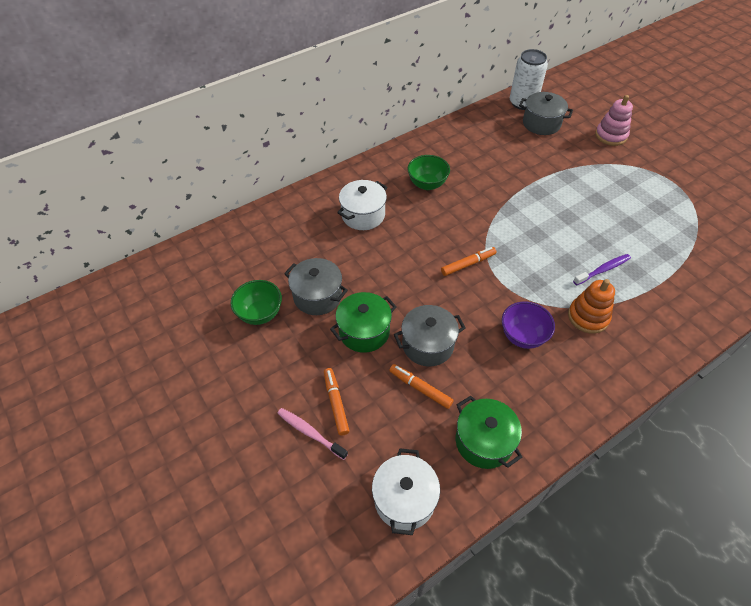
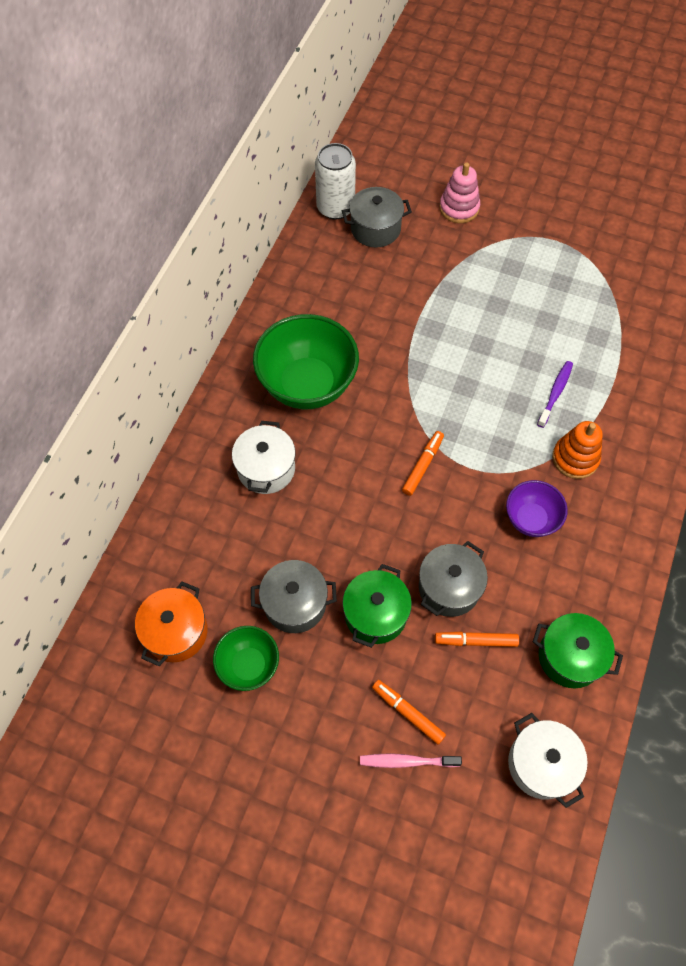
camera: 35 degrees left, 10 degrees up
green bowl [407,155,450,190] -> green bowl [253,314,359,409], size x1.83
none -> orange pot [135,582,208,666]

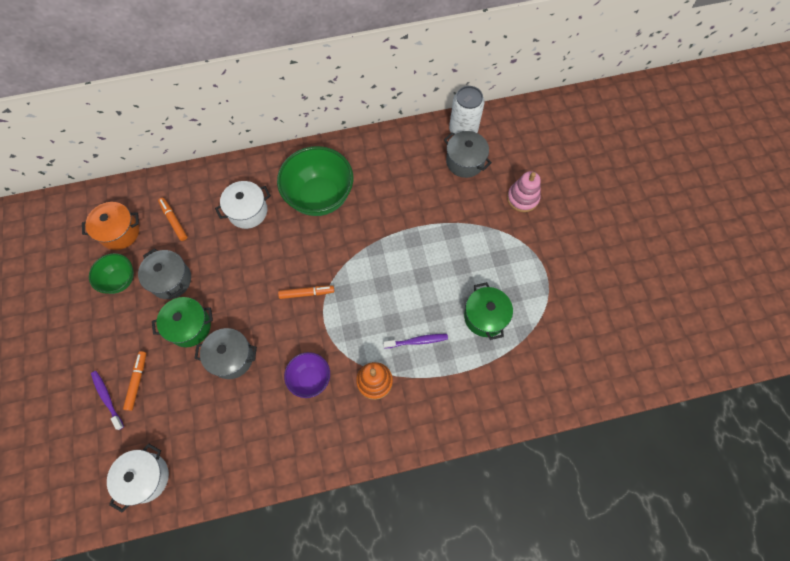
camera: 55 degrees right, 5 degrees up
pink toothbrush [360,753,462,768] -> purple toothbrush [91,371,124,430]
orange marker [435,632,519,647] -> orange marker moved to [158,198,187,241]
green pot [533,613,623,688] -> green pot moved to [464,282,513,340]

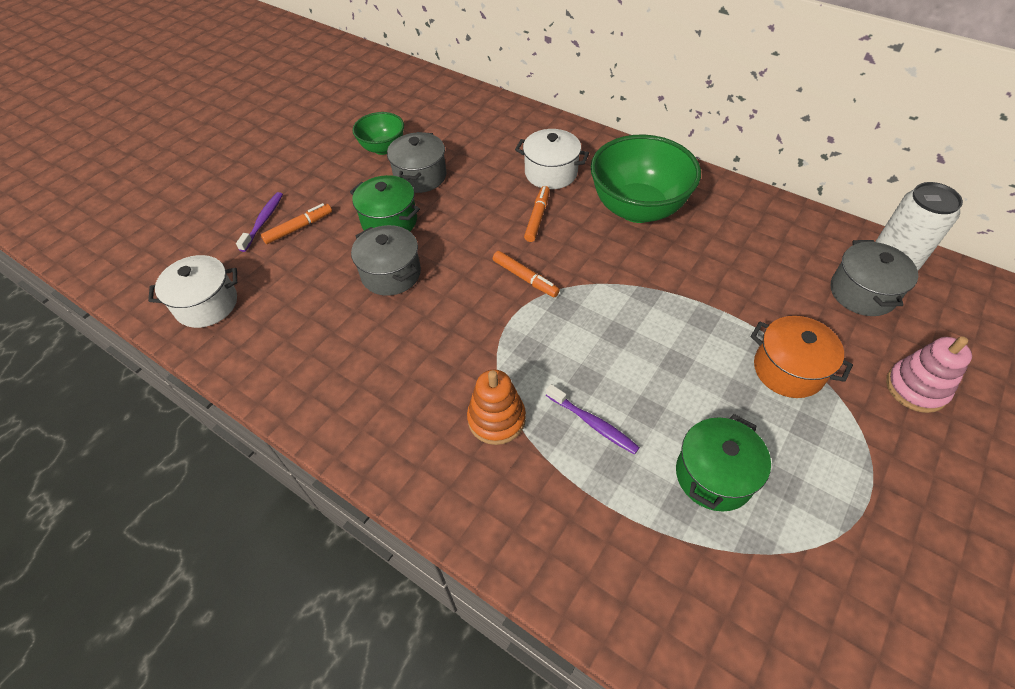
camera: 50 degrees right, 15 degrees down
orange pot [82,202,139,250] -> orange pot moved to [751,316,853,398]
orange marker [158,198,187,241] -> orange marker moved to [524,186,550,242]
purple bowl [284,352,330,398] -> none

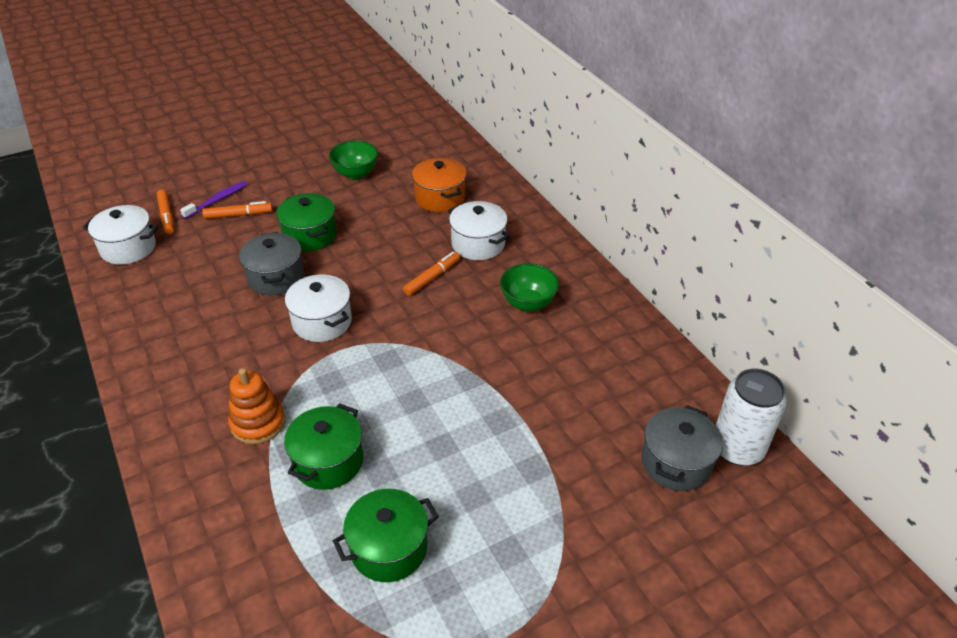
camera: 25 degrees right, 10 degrees down
grey pot [387,132,446,193] -> none
orange marker [493,251,560,297] -> orange marker moved to [157,189,174,234]
purple toothbrush [546,384,640,455] -> green pot [284,403,363,490]
green bowl [591,135,701,223] -> green bowl [500,263,559,312], size x0.55
orange pot [751,316,853,398] -> orange pot moved to [412,158,467,212]
pink stacking toy [886,336,972,413] -> none
none -> white pot [285,275,352,342]

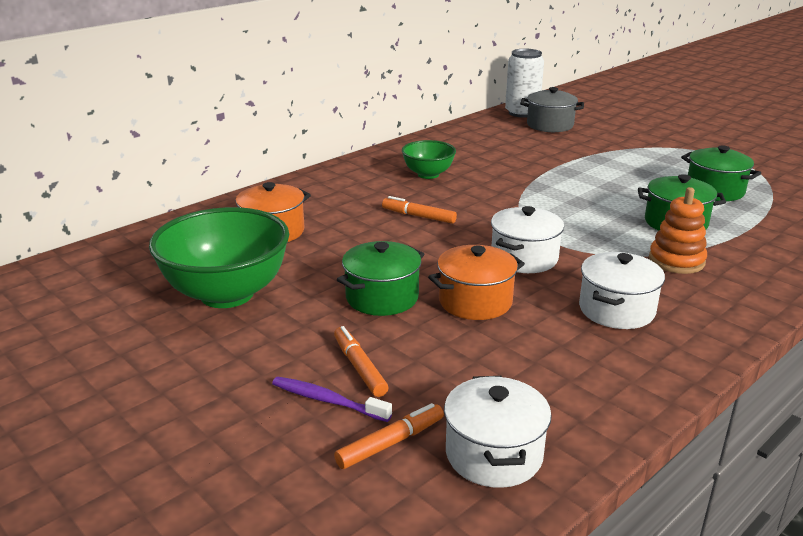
camera: 105 degrees left, 15 degrees down
grey pot [239,232,304,296] -> orange pot [428,245,525,320]
green bowl [329,140,378,180] -> green bowl [149,207,289,308], size x1.83
white pot [448,201,510,260] -> white pot moved to [579,252,665,329]

